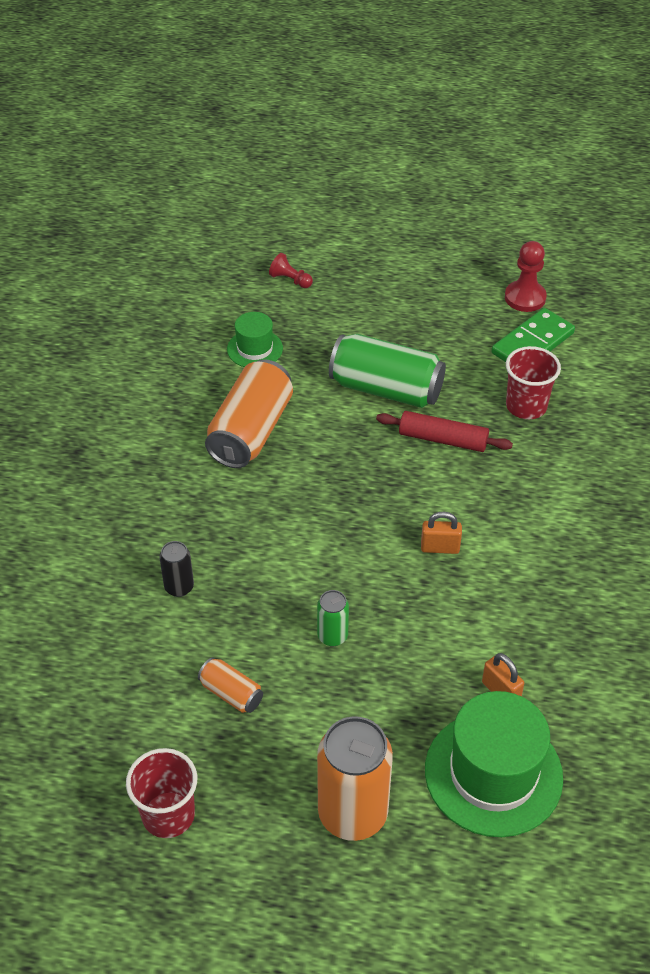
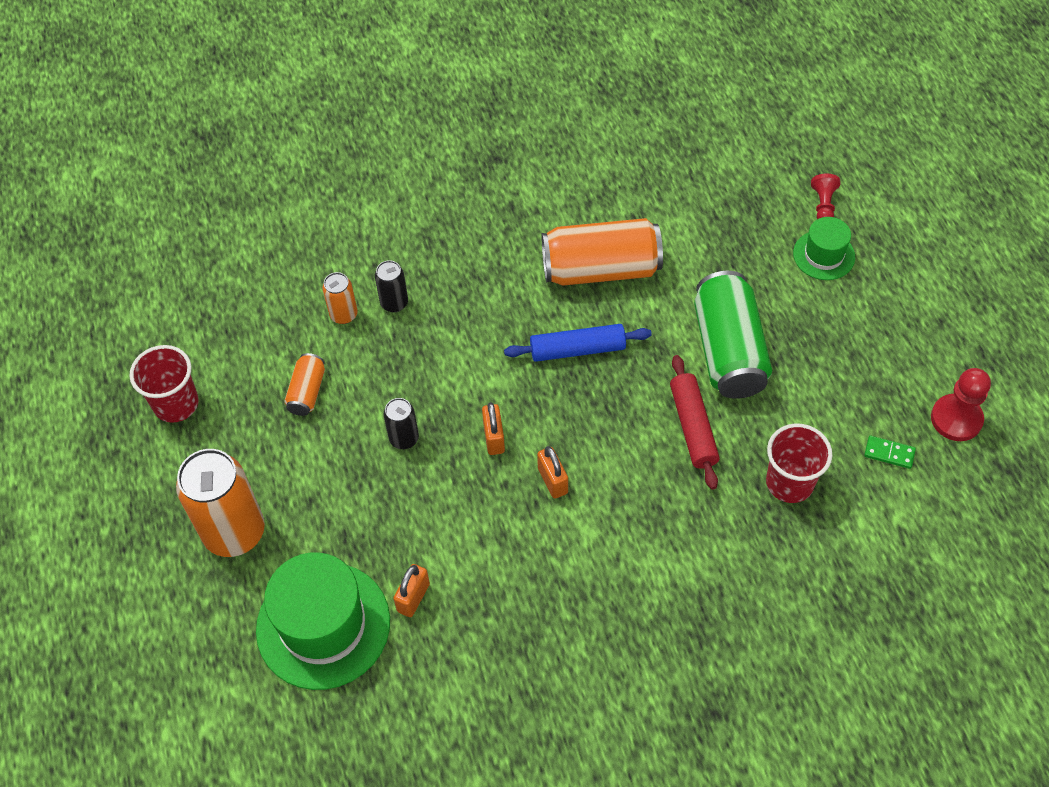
camera: 65 degrees right, 10 degrees up
green hat [227,312,283,367] -> green hat moved to [793,217,855,280]
green can [317,590,349,647] -> black can [384,398,419,449]
green domino [491,308,575,362] -> green domino [864,436,916,469], size x0.47
none -> orange can [323,272,358,324]
none -> orange padlock [482,402,505,455]
none -> blue rolling pin [504,324,652,362]

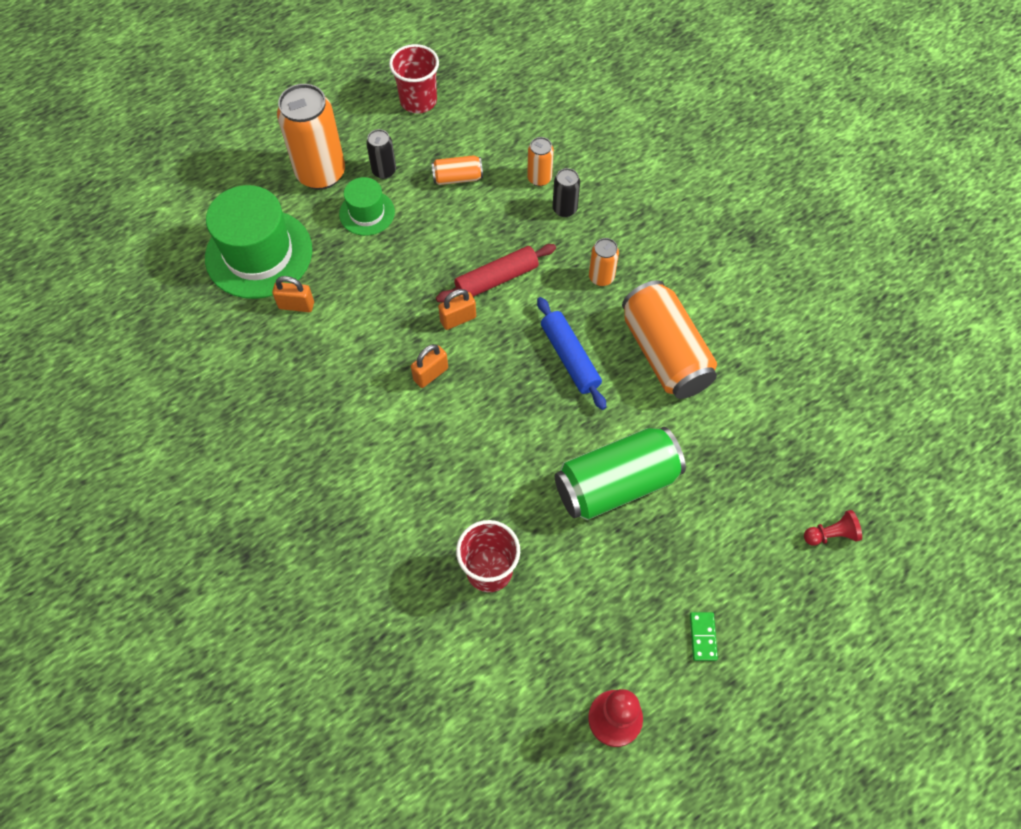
camera: 70 degrees right, 5 degrees up
black can [384,398,419,449] -> black can moved to [366,129,396,179]
red rolling pin [670,355,719,490] -> red rolling pin moved to [436,244,556,303]
green hat [793,217,855,280] -> green hat moved to [339,177,395,236]
green domino [864,436,916,469] -> green domino moved to [690,612,718,661]
none -> orange can [589,238,619,286]

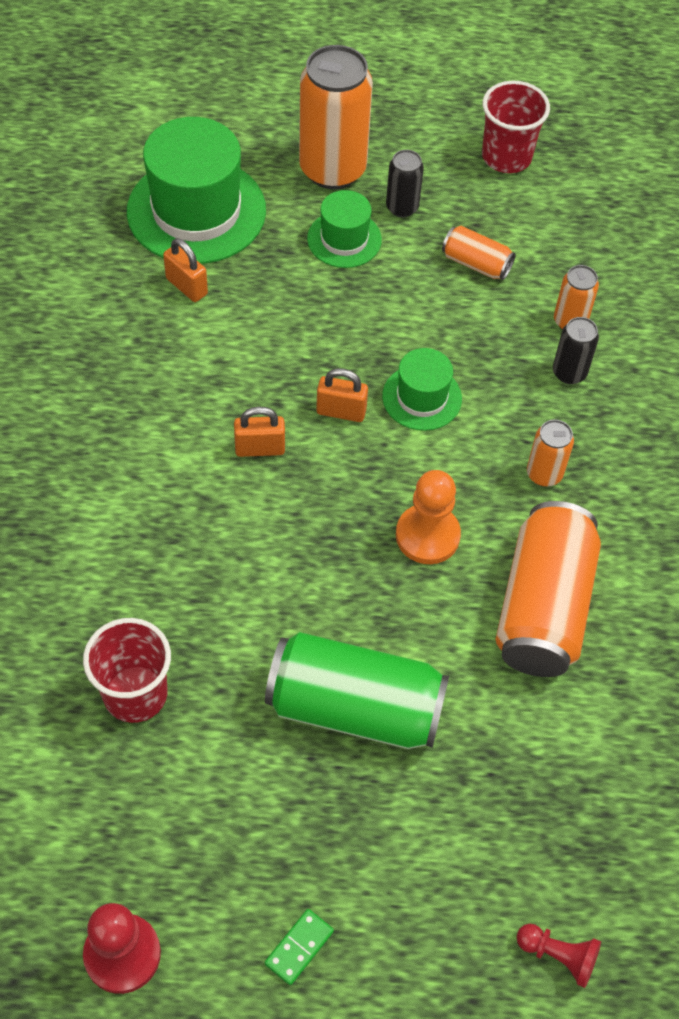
camera: 35 degrees right, 5 degrees down
red rolling pin [436,244,556,303] -> green hat [382,348,462,431]
blue rolling pin [537,297,606,410] -> orange pawn [396,470,461,564]

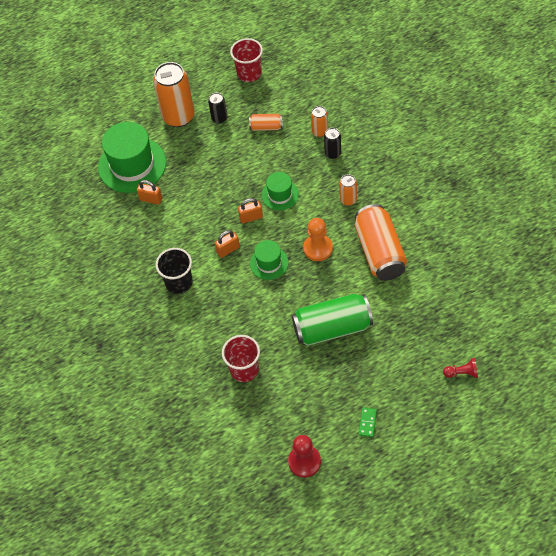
camera: 20 degrees left, 0 degrees up
green hat [307,190,382,268] -> green hat moved to [250,240,289,280]
none -> black cup [156,248,193,294]

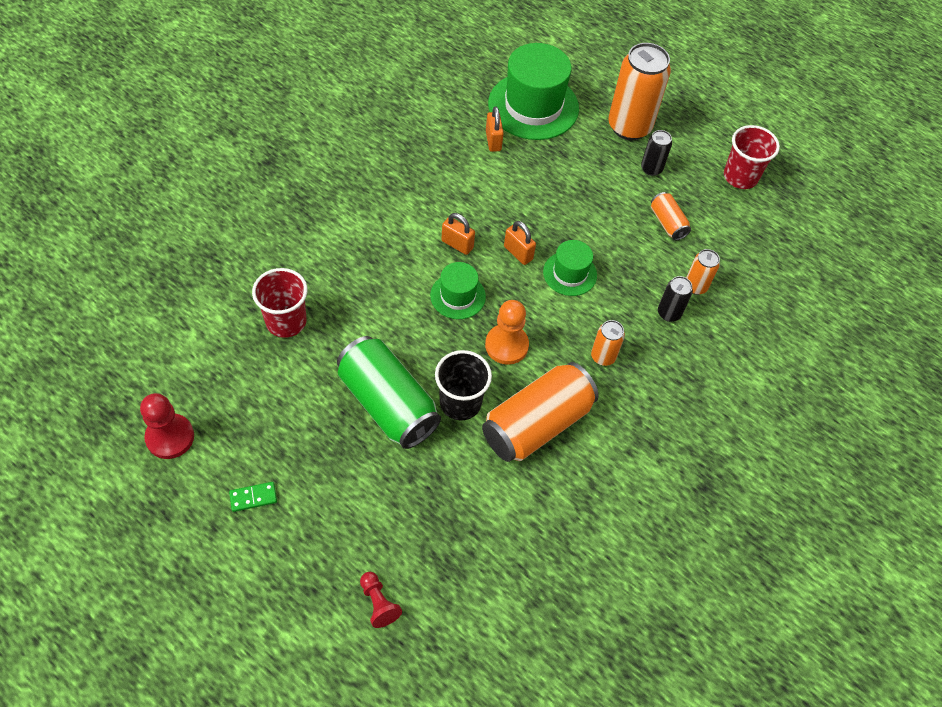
camera: 55 degrees right, 0 degrees up
black cup [156,248,193,294] -> black cup moved to [435,350,492,420]

